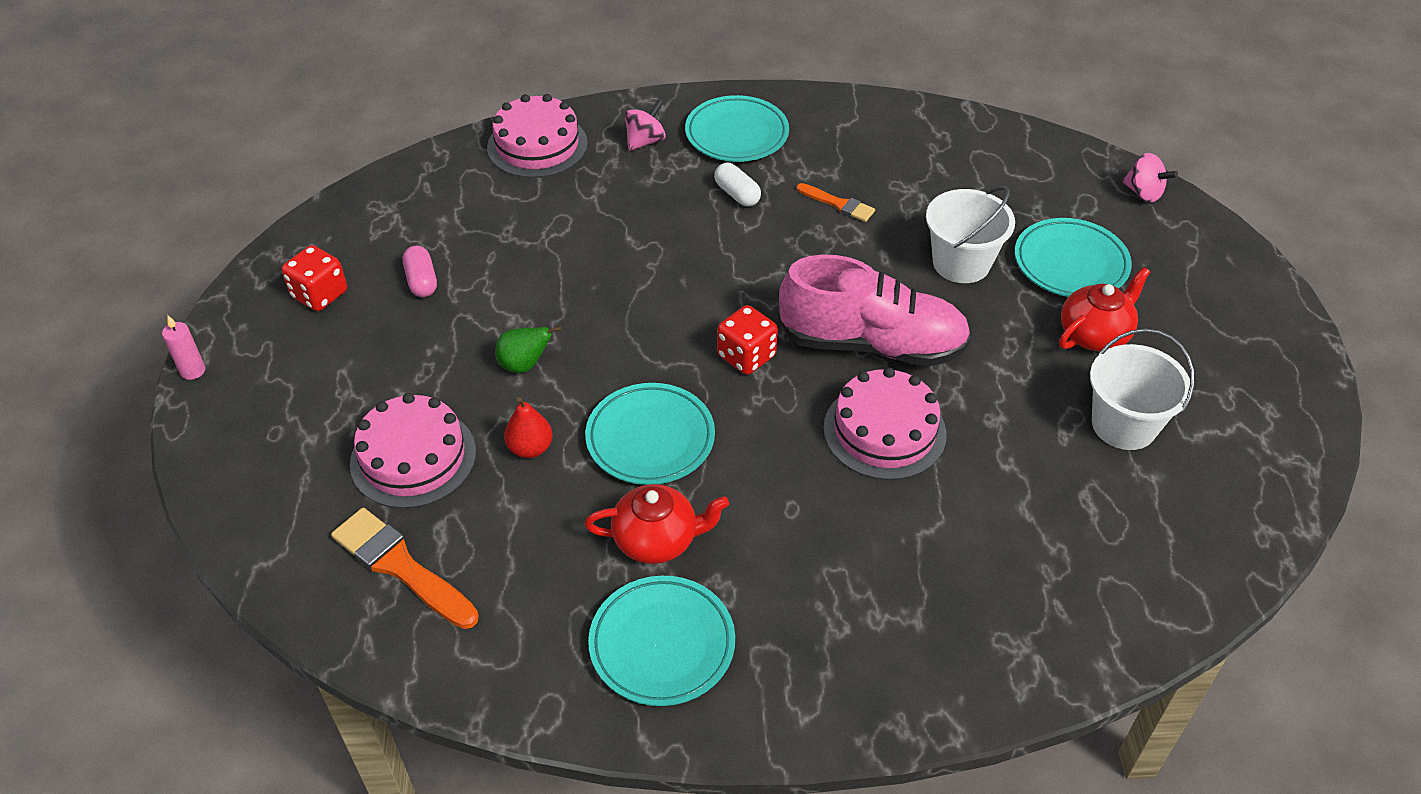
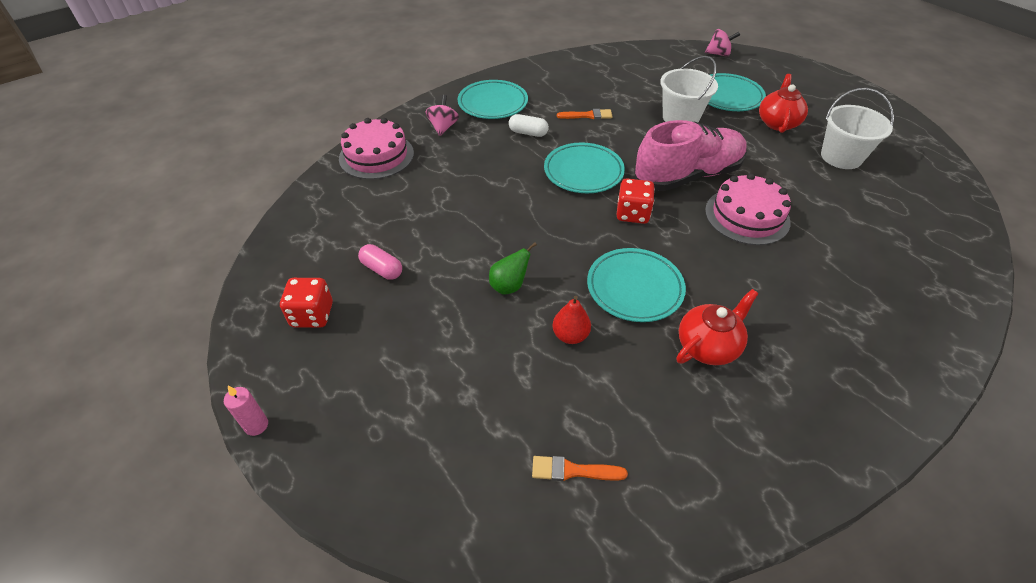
camera: 35 degrees left, 0 degrees up
orange brush [331,508,479,629] -> orange brush [532,456,628,481], size x0.58
pink cake [350,393,476,509] -> none
turquoise plate [588,576,735,706] -> turquoise plate moved to [544,143,625,193]

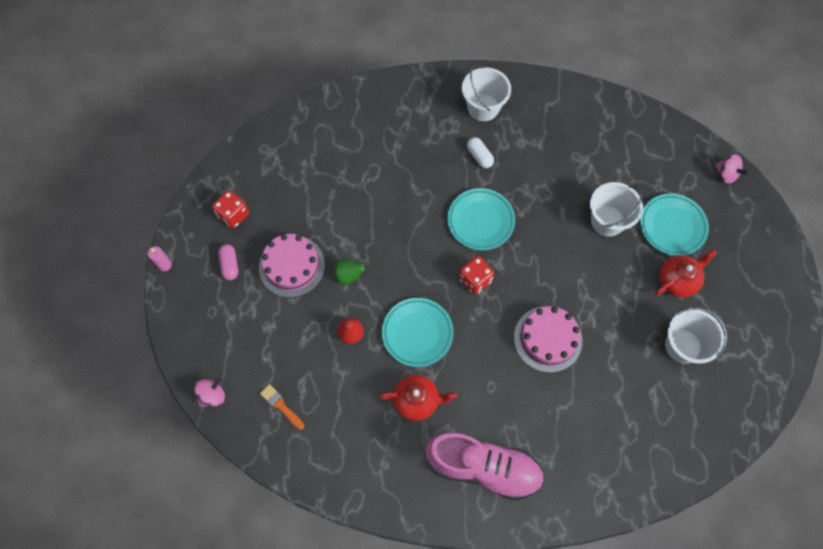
camera: 40 degrees right, 20 degrees up
pink cake [339,118,414,179] -> pink cake moved to [259,234,325,297]
pink capsule [358,244,402,280] -> pink capsule moved to [218,244,238,280]
pink spinning top [425,95,459,136] -> pink spinning top moved to [194,378,225,407]
turquoise plate [458,80,528,119] -> white bucket [462,65,511,121]
orange brush [557,109,613,119] -> none
pink shoe [634,120,747,191] -> pink shoe moved to [426,432,544,501]

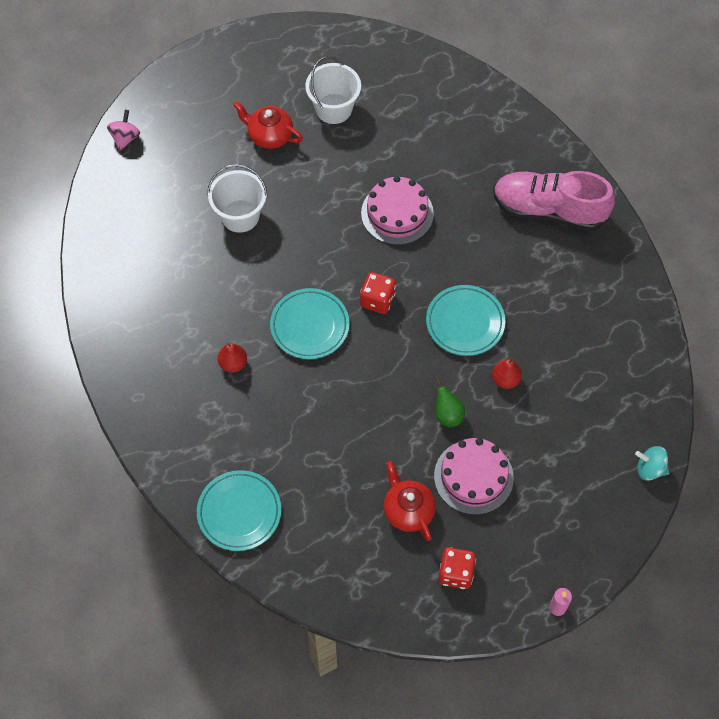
camera: 120 degrees left, 5 degrees down
pink spinning top [194,378,225,407] -> turquoise spinning top [635,446,669,480]
pink capsule [218,244,238,280] -> none
orange brush [260,384,304,430] -> none
red teapot [379,375,457,421] -> red teapot moved to [384,461,436,541]
pink shoe [426,432,544,501] -> pink shoe turned 60 degrees counterclockwise [493,171,615,231]
white bucket [462,65,511,121] -> none
white capsule [467,137,494,168] -> red pear [218,343,247,373]
turquoise plate [640,193,709,256] -> turquoise plate moved to [197,470,281,551]

